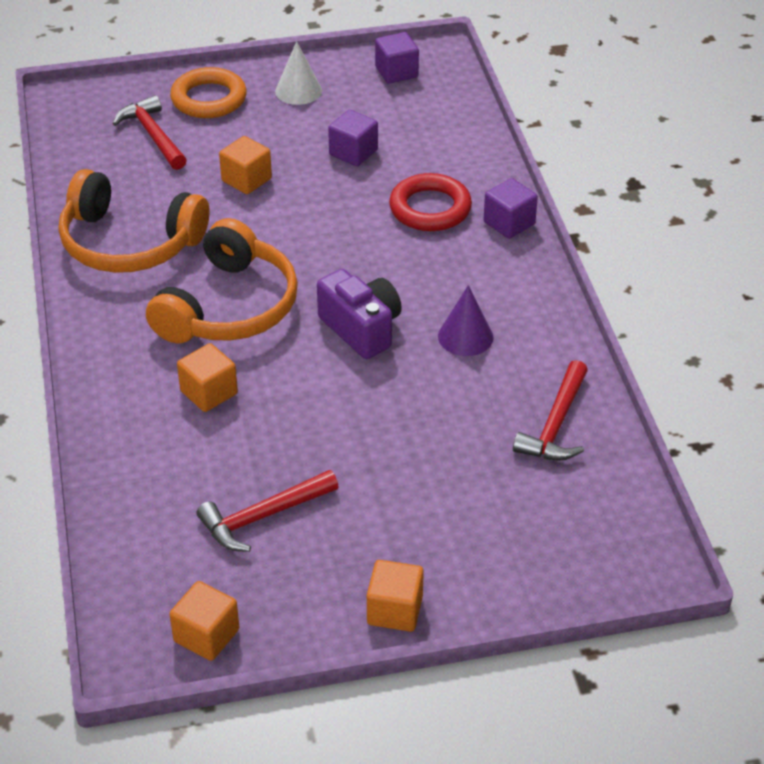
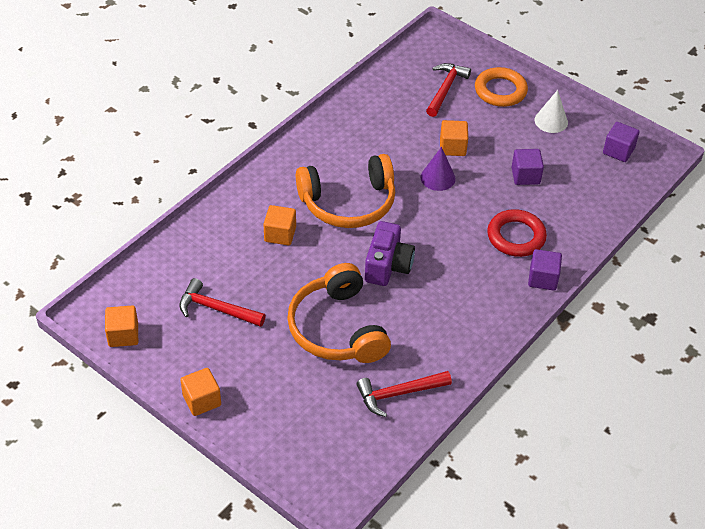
camera: 50 degrees right, 5 degrees up
orange headphones [58,169,209,273] -> orange headphones moved to [287,263,391,363]
purple cone [438,285,494,356] -> purple cone moved to [420,147,456,191]

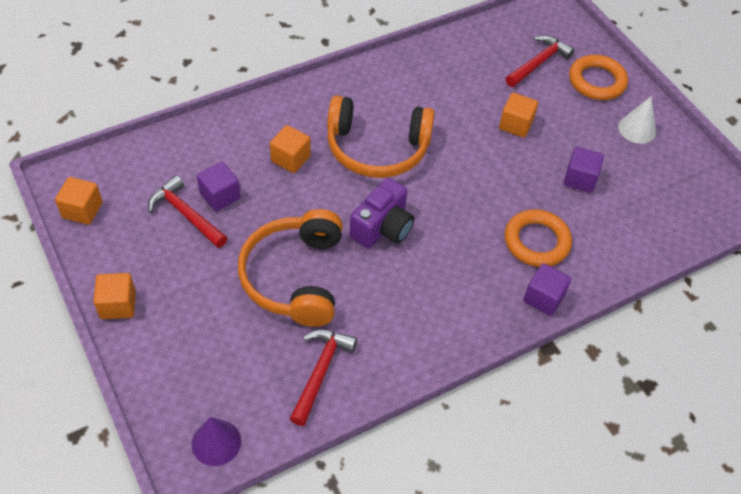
camera: 20 degrees right, 5 degrees up
red hammer [357,371,452,417] -> red hammer turned 105 degrees clockwise [290,330,357,426]
purple cone [420,147,456,191] -> purple cone moved to [192,417,241,466]
red ring [487,209,547,257] -> orange ring [505,209,572,267]
purple cube [603,122,639,162] -> purple cube moved to [197,162,241,211]

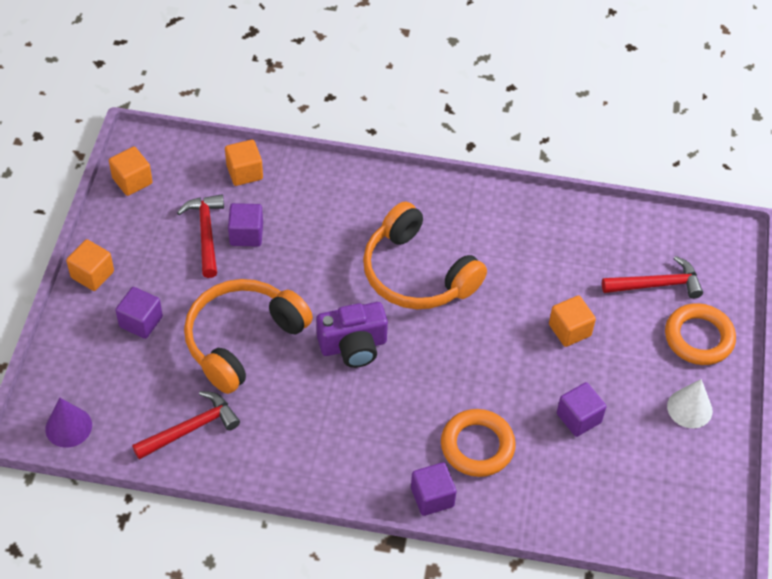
camera: 40 degrees right, 0 degrees up
orange cube [270,125,311,173] -> orange cube moved to [225,140,263,186]
none -> purple cube [116,287,163,339]

